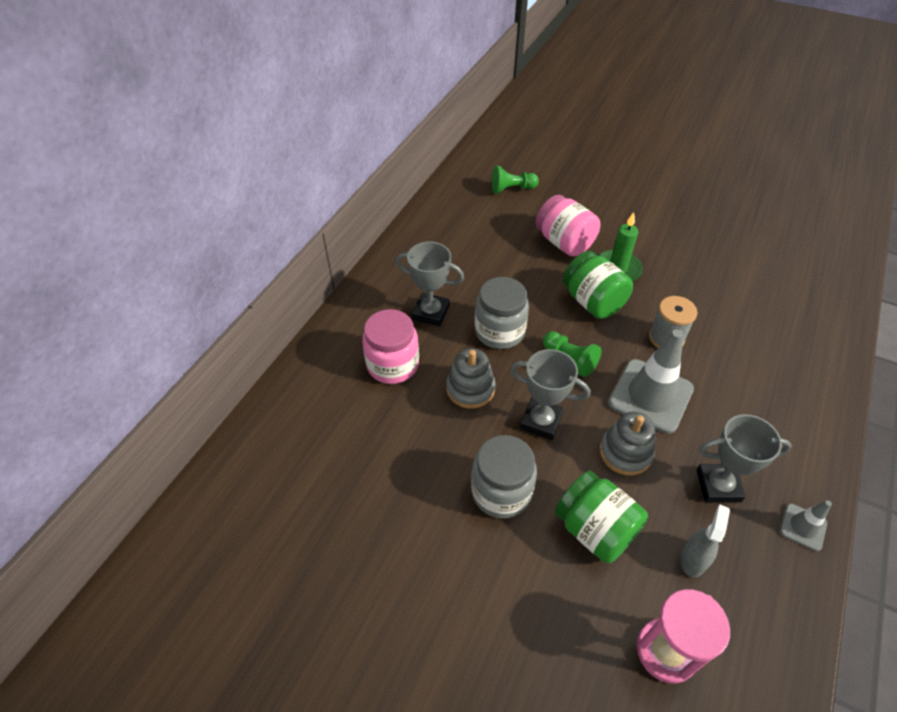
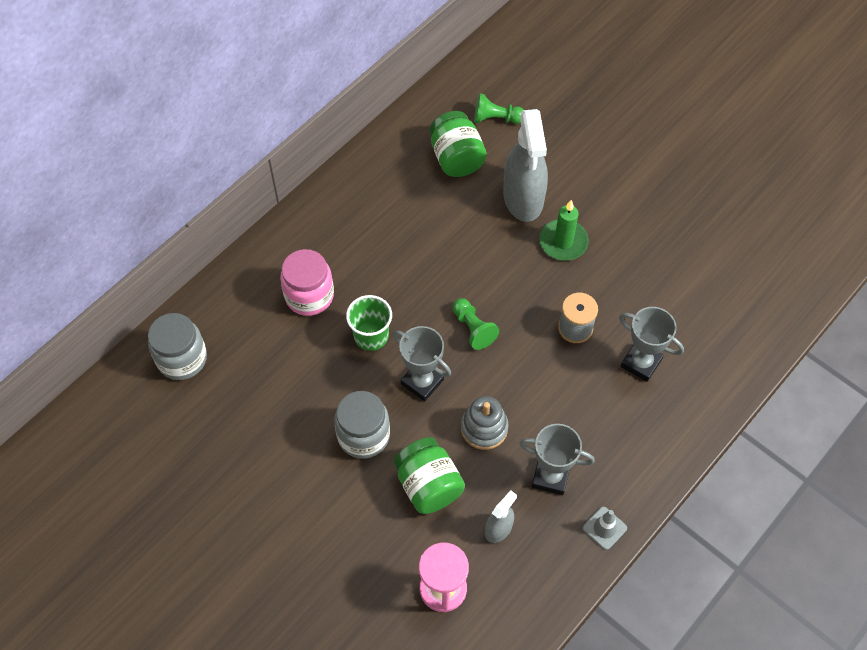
camera: 15 degrees right, 10 degrees up
grey trophy [396,242,464,327] -> grey trophy moved to [619,307,684,382]
grey stacking toy [446,348,496,409] -> green cup [346,295,392,351]
grey jar [475,277,529,349] -> grey jar moved to [148,313,207,380]
pink jar [536,195,600,256] -> grey spray bottle [503,109,548,222]
green jar [563,251,633,319] -> green jar moved to [429,111,487,177]
grey traffic cone [608,329,694,434] -> none

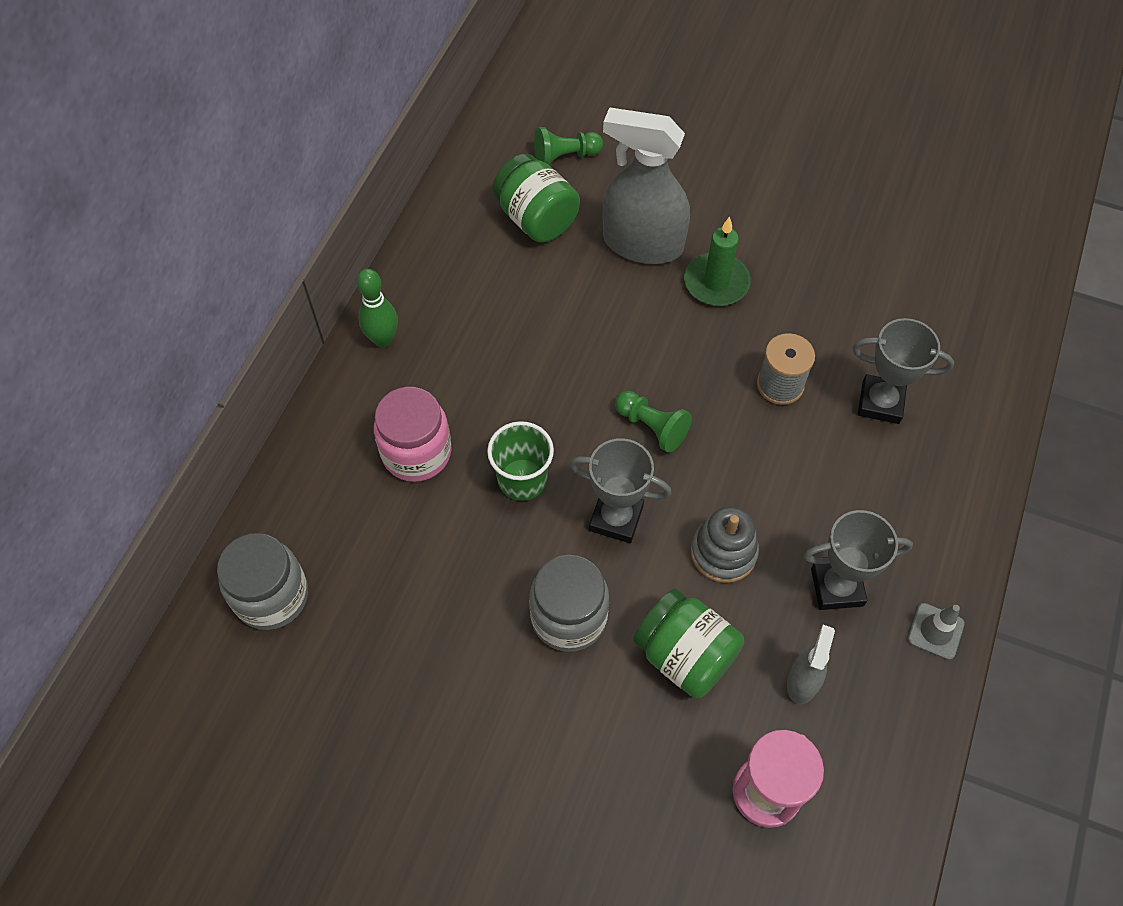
camera: 20 degrees left, 0 degrees up
grey spray bottle [503,109,548,222] -> grey spray bottle turned 135 degrees clockwise [603,107,690,264]
none -> green bowling pin [357,269,398,347]

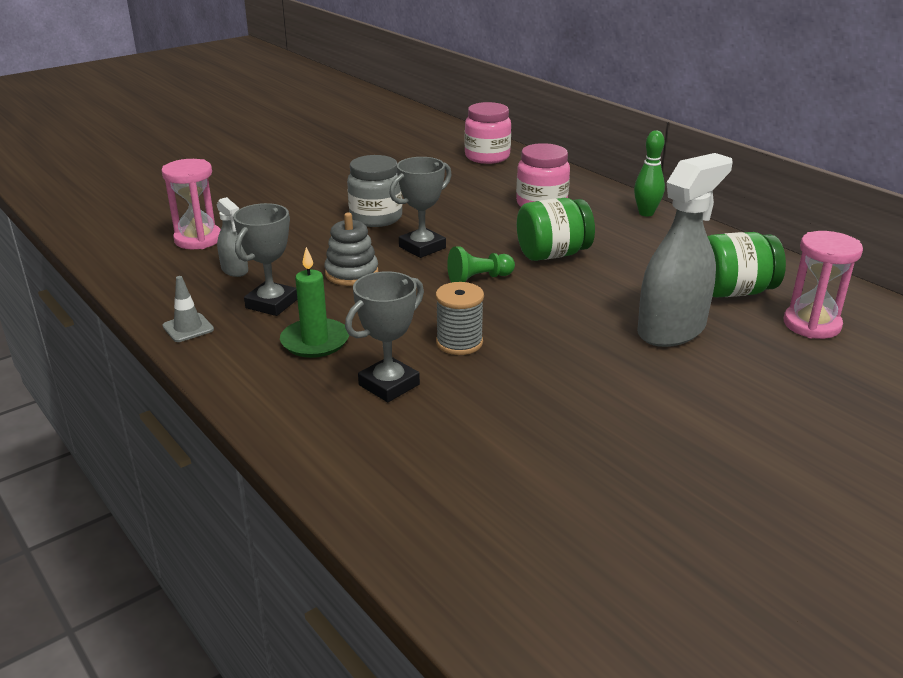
camera: 120 degrees right, 30 degrees down
grey jar [217,533,308,630] -> pink jar [465,102,511,164]
green cup [487,421,554,501] -> none
green pawn [534,127,603,165] -> pink hourglass [784,231,863,339]
green jar [633,589,744,699] -> green jar moved to [517,198,595,261]
green candle [684,216,751,306] -> green candle moved to [280,247,349,358]

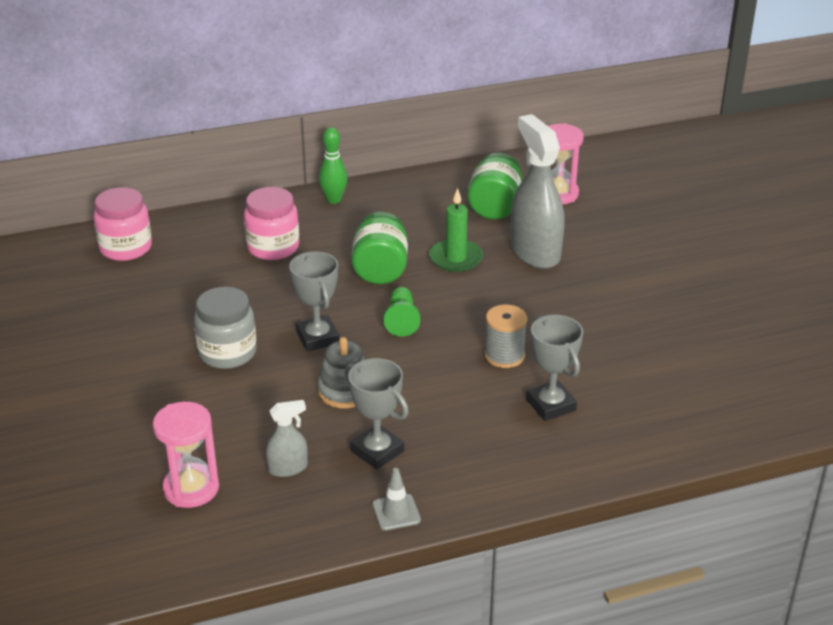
camera: 70 degrees left, 5 degrees up
green candle [280,247,349,358] -> green candle moved to [429,188,483,272]

